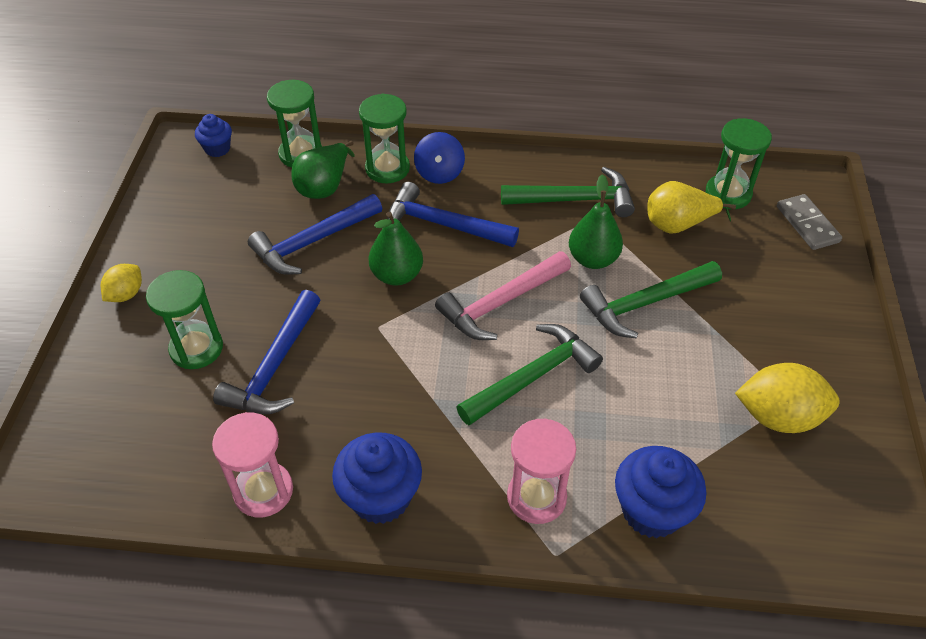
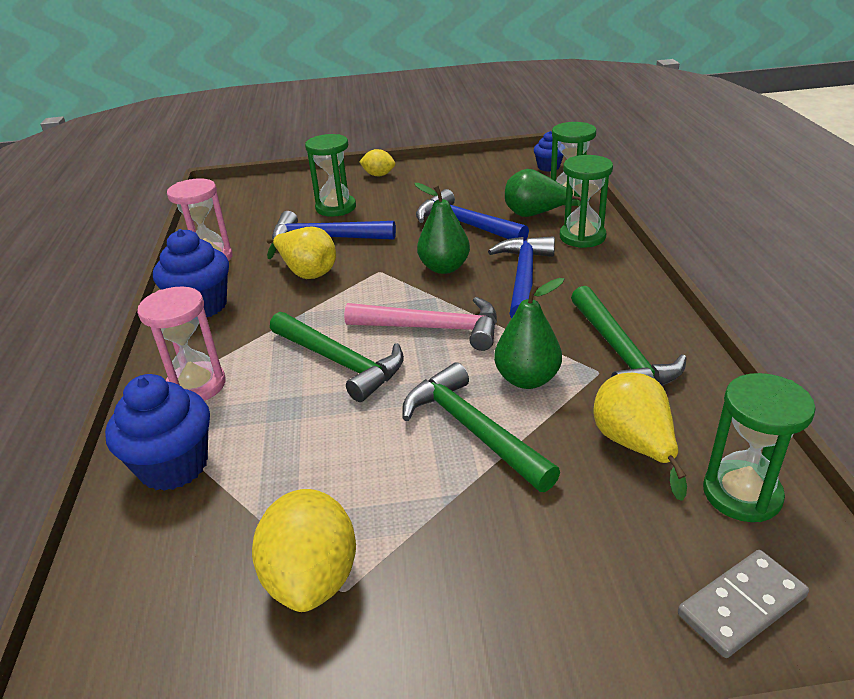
camera: 80 degrees right, 15 degrees down
blue spinning top [414,132,465,184] -> none
pink hammer [435,251,571,340] -> pink hammer turned 150 degrees clockwise [344,297,497,351]
none -> yellow pear [267,227,336,279]

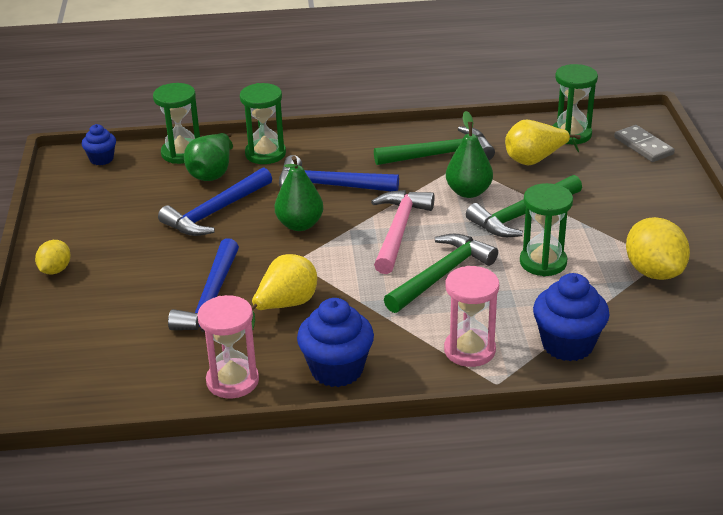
camera: 90 degrees left, 0 degrees up
yellow lemon [252,489,356,612] -> yellow lemon turned 75 degrees clockwise [626,217,690,280]
green hourglass [305,134,356,217] -> green hourglass moved to [520,183,573,276]

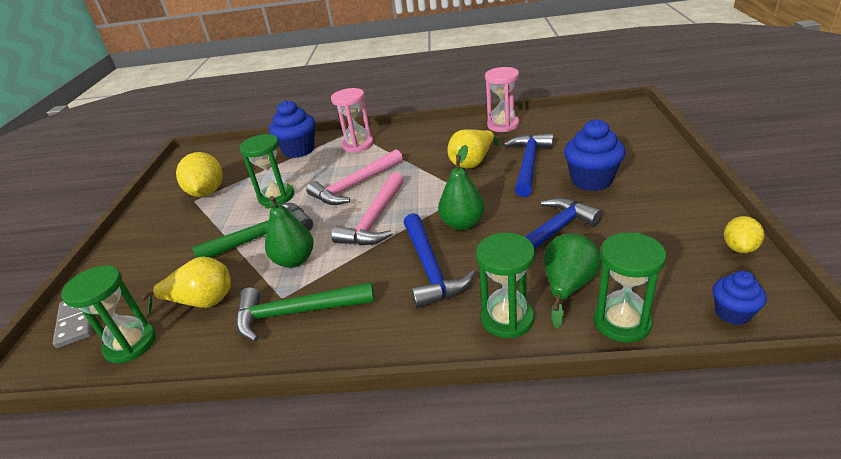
camera: 170 degrees left, 0 degrees up
yellow lemon [35,240,71,274] -> yellow lemon moved to [724,216,765,253]
blue hammer [279,155,399,192] -> blue hammer turned 60 degrees clockwise [404,213,475,308]
blue cupcake [297,298,374,387] -> blue cupcake moved to [564,119,626,191]
green hammer [384,234,498,313] -> pink hammer [306,149,403,205]

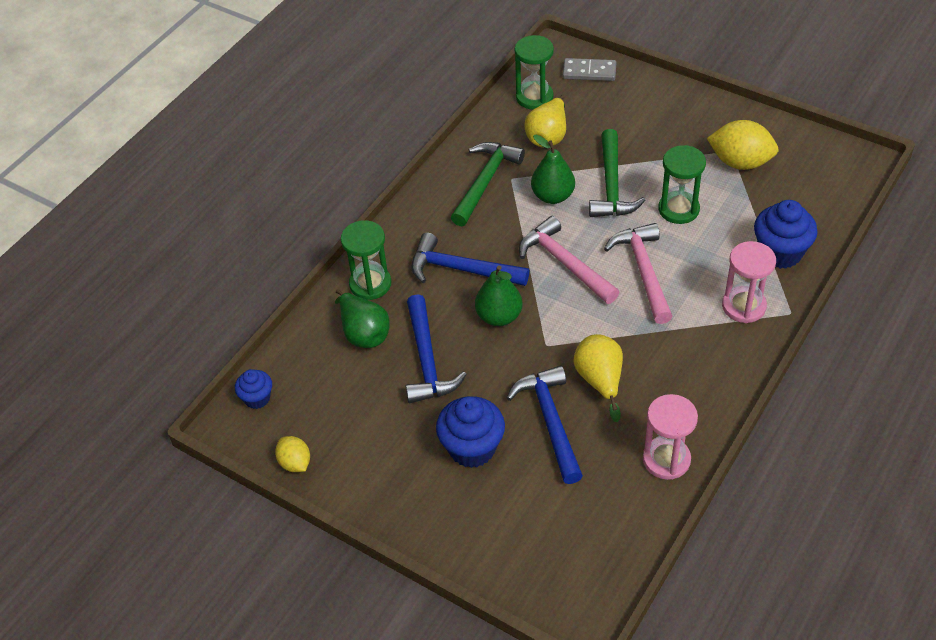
camera: 120 degrees right, 15 degrees up
blue hammer [503,133,554,197] -> blue hammer turned 150 degrees counterclockwise [507,366,583,484]
green hourglass [594,232,666,343] -> none

